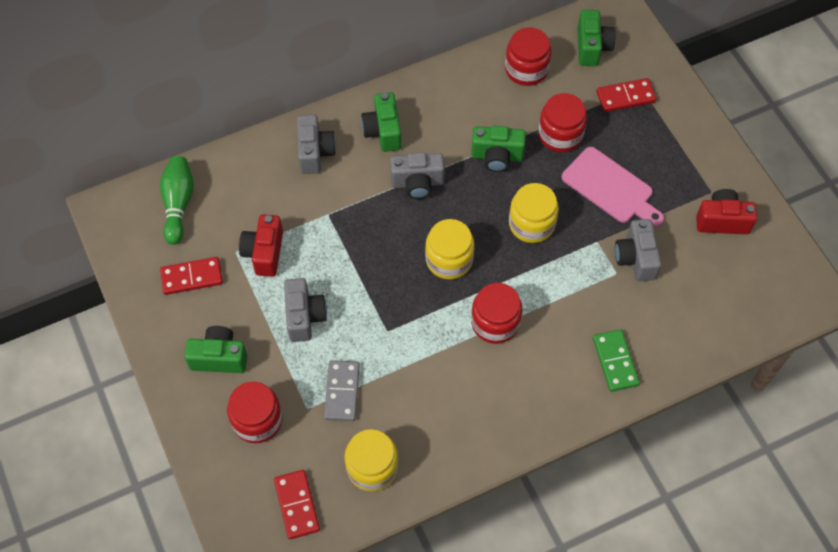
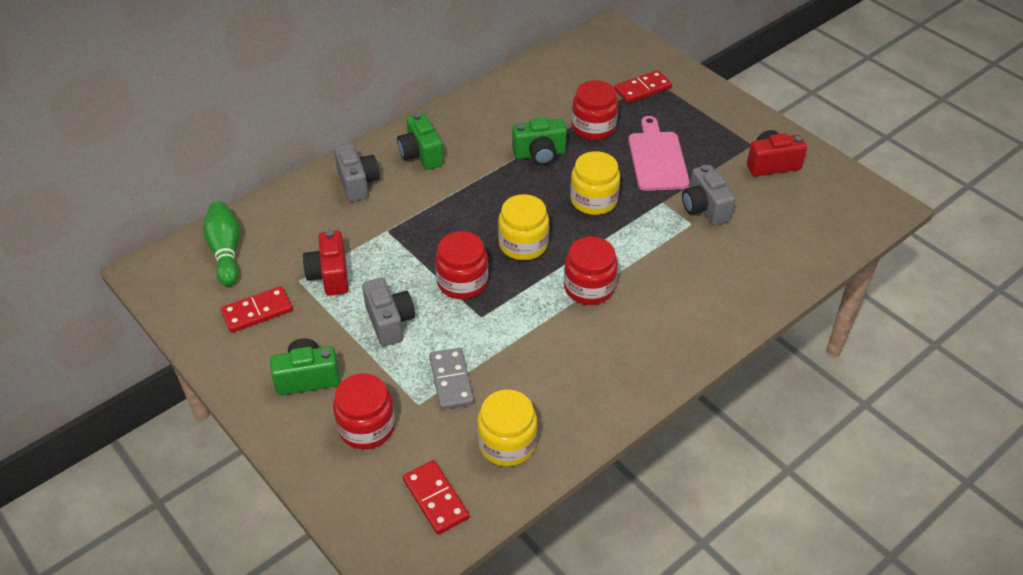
camera: 15 degrees left, 15 degrees down
grey camera [390,152,445,199] -> none
red jar [505,28,552,86] -> red jar moved to [435,231,488,299]
pink cutting board [562,147,664,227] -> pink cutting board turned 120 degrees counterclockwise [628,116,690,191]
green camera [577,10,616,66] -> none
green domino [593,329,640,392] -> none

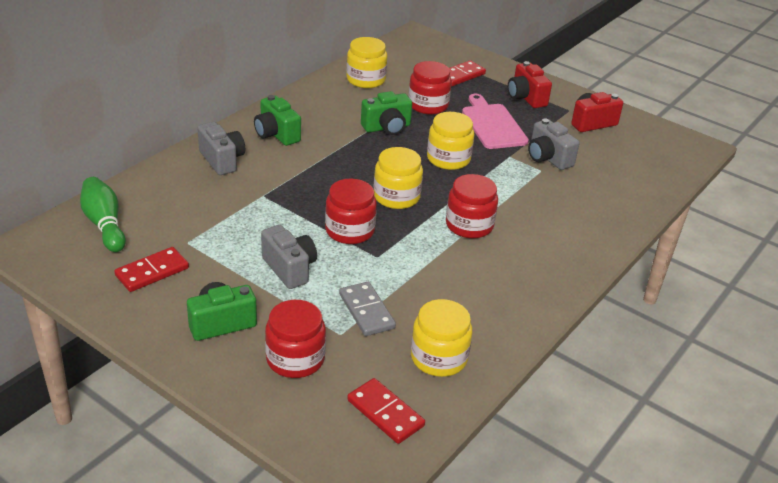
camera: 15 degrees left, 10 degrees down
red camera [303,230,348,296] -> red camera moved to [508,61,552,108]
none -> yellow jar [346,37,387,88]

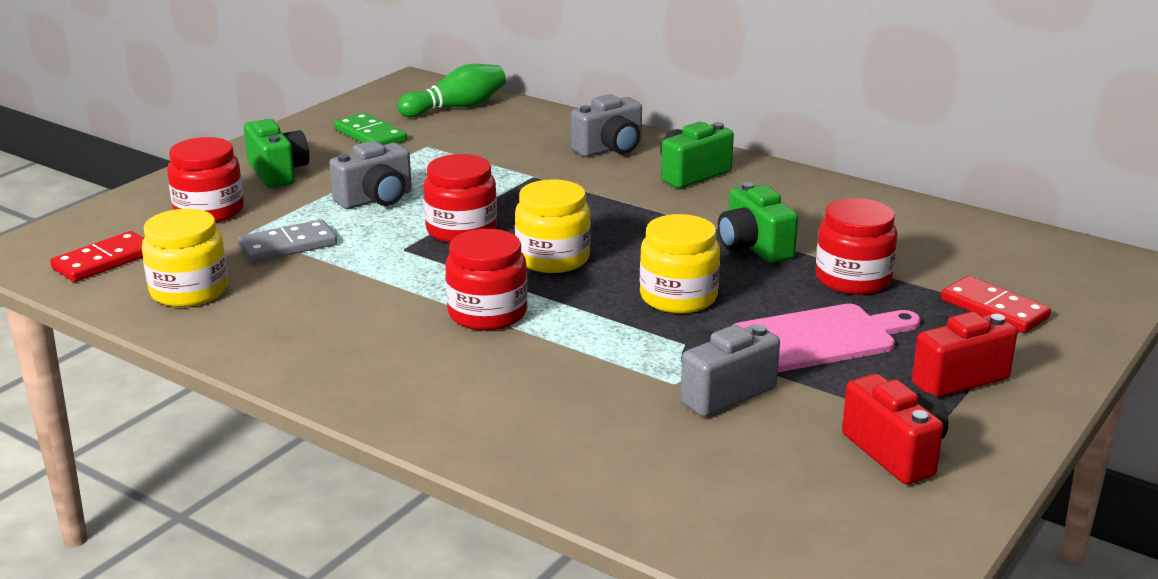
camera: 90 degrees right, 10 degrees down
red domino [114,247,189,292] -> green domino [334,113,407,145]
yellow jar [346,37,387,88] -> none

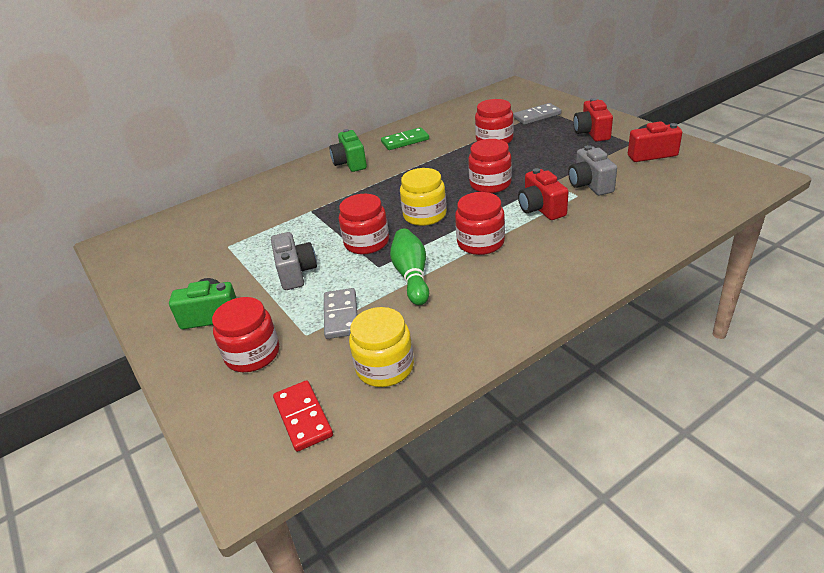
camera: 65 degrees left, 10 degrees up
green domino [334,113,407,145] -> green domino moved to [381,127,429,150]
green bowling pin [397,64,506,117] -> green bowling pin moved to [390,229,429,305]
grey camera [571,94,642,157] -> none
yellow jar [640,214,720,314] -> red jar [468,139,512,193]
green camera [718,182,798,263] -> none
pink cutting board [733,304,921,372] -> none
red domino [941,276,1051,333] -> grey domino [513,103,561,125]
none -> red camera [518,168,569,220]

